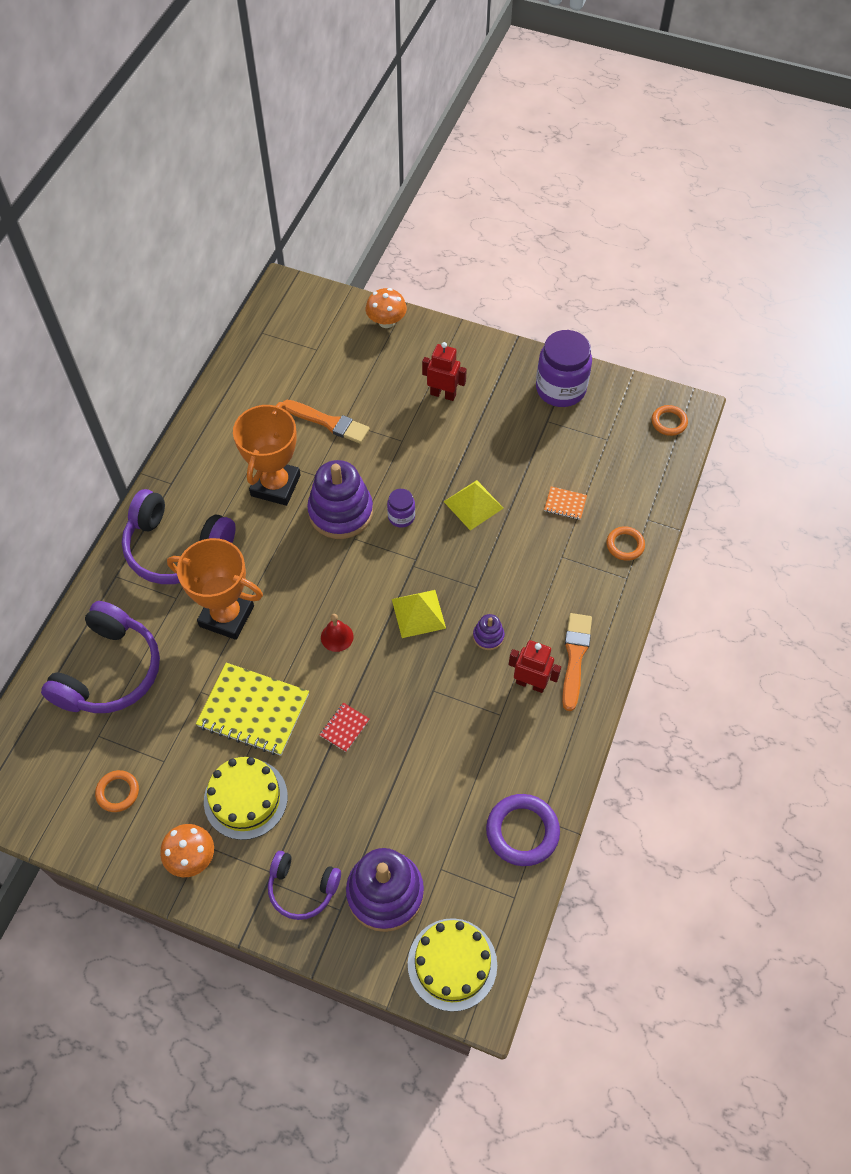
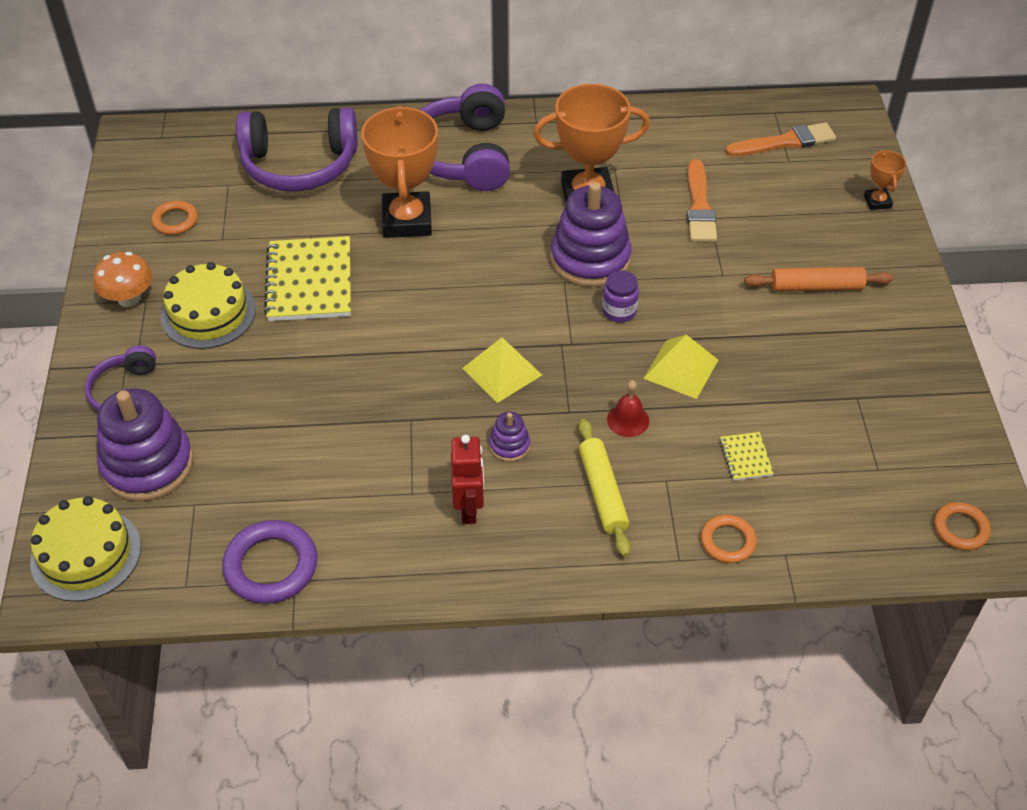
camera: 65 degrees right, 10 degrees down
red notebook [320,703,370,752] -> none
red bell [321,614,354,652] -> red bell moved to [607,380,649,437]
orange mushroom [366,288,407,328] -> orange trophy [864,150,906,210]
red robot [422,342,467,401] -> orange rolling pin [744,267,893,292]
purple jar [536,330,592,407] -> none
orange notebook [544,486,587,520] -> yellow notebook [720,432,774,481]
orange brush [562,613,592,711] -> orange brush moved to [725,122,836,156]
none -> yellow rolling pin [578,419,630,557]

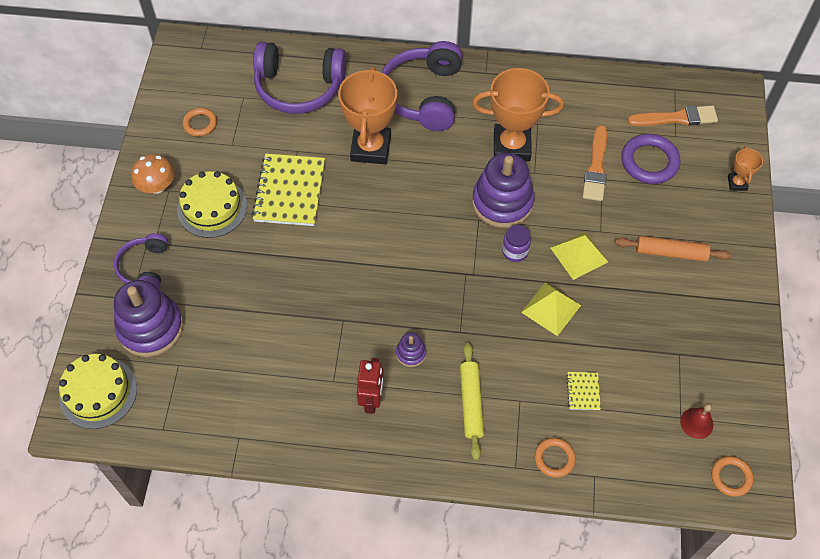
camera: 10 degrees right, 10 degrees up
purple ring [222,520,317,604] -> purple ring moved to [621,134,681,184]
yellow pyramid [462,337,542,403] -> yellow pyramid moved to [551,231,608,280]
red bell [607,380,649,437] -> red bell moved to [680,404,713,439]

